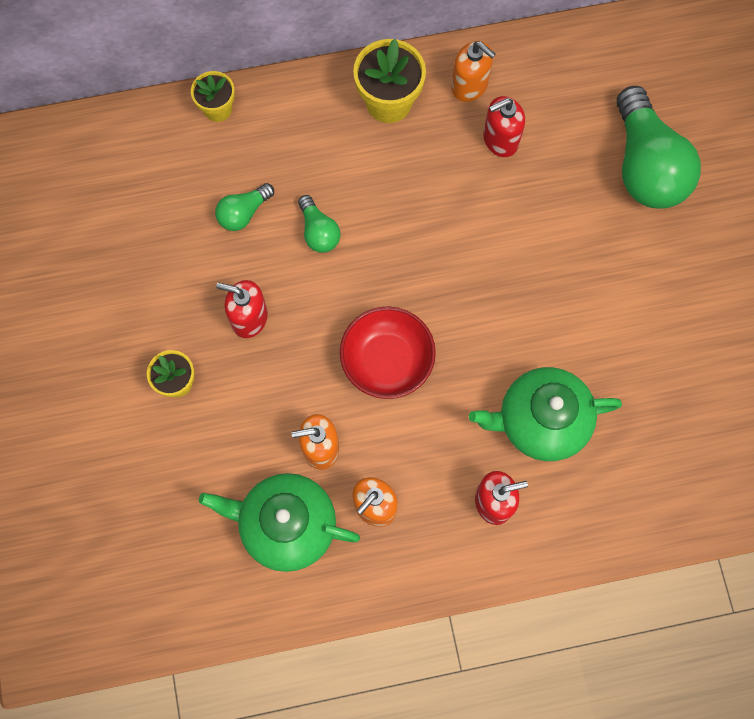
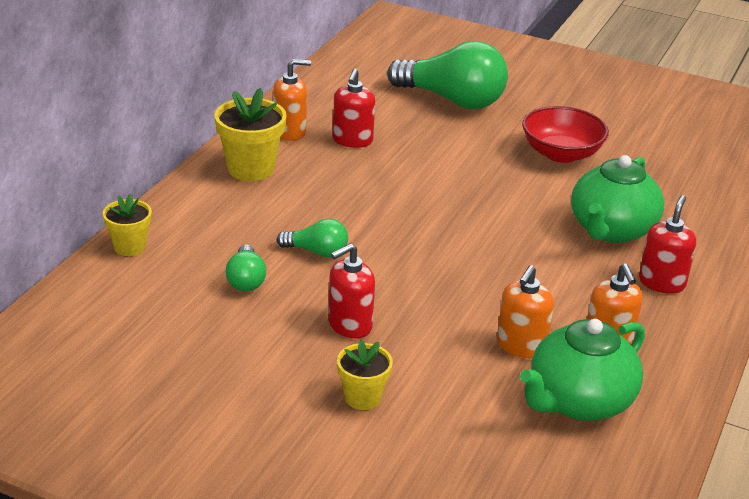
camera: 55 degrees left, 40 degrees down
red bowl [340,306,436,399] -> red bowl moved to [522,106,609,163]

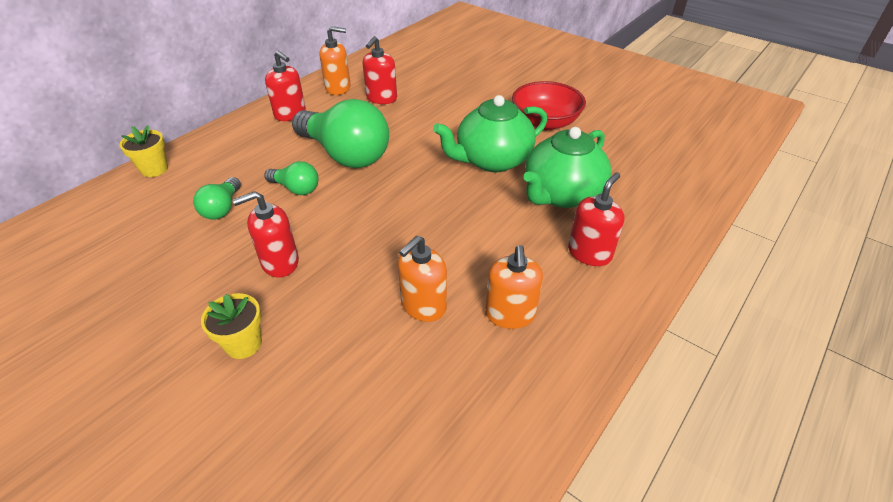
camera: 15 degrees right, 10 degrees up
yellow flower pot [214,88,287,181] -> red soap dispenser [265,51,306,121]
green light bulb [387,41,508,109] -> green light bulb moved to [292,99,389,168]
green teapot [520,319,645,421] -> green teapot moved to [433,95,547,172]

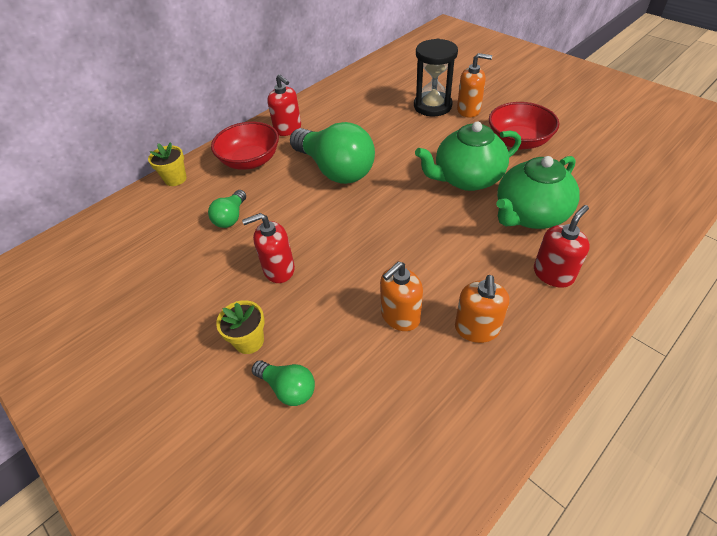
camera: 10 degrees right, 5 degrees up
green light bulb [264,161,318,195] -> green light bulb moved to [252,360,315,406]
orange soap dispenser [319,26,351,95] -> orange soap dispenser moved to [457,53,492,118]
red soap dispenser [363,36,397,104] -> none
none -> red bowl [211,122,279,170]
none -> black hourglass [414,39,458,116]

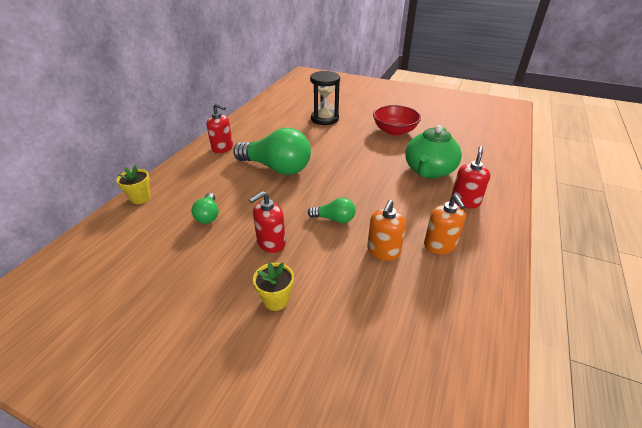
camera: 25 degrees left, 10 degrees down
red bowl [211,122,279,170] -> none
green light bulb [252,360,315,406] -> green light bulb moved to [308,197,356,223]
green teapot [415,122,521,191] -> none
orange soap dispenser [457,53,492,118] -> none

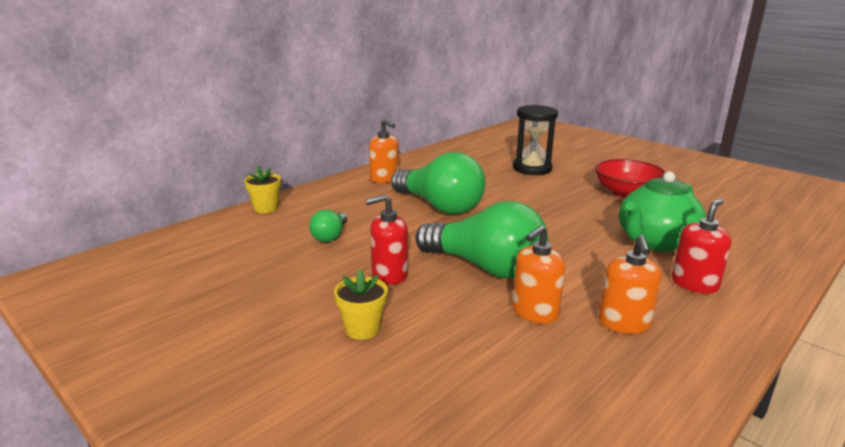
camera: 20 degrees right, 15 degrees down
red soap dispenser [207,103,233,153] -> orange soap dispenser [369,119,399,183]
green light bulb [308,197,356,223] -> green light bulb [415,201,548,279], size x2.09

